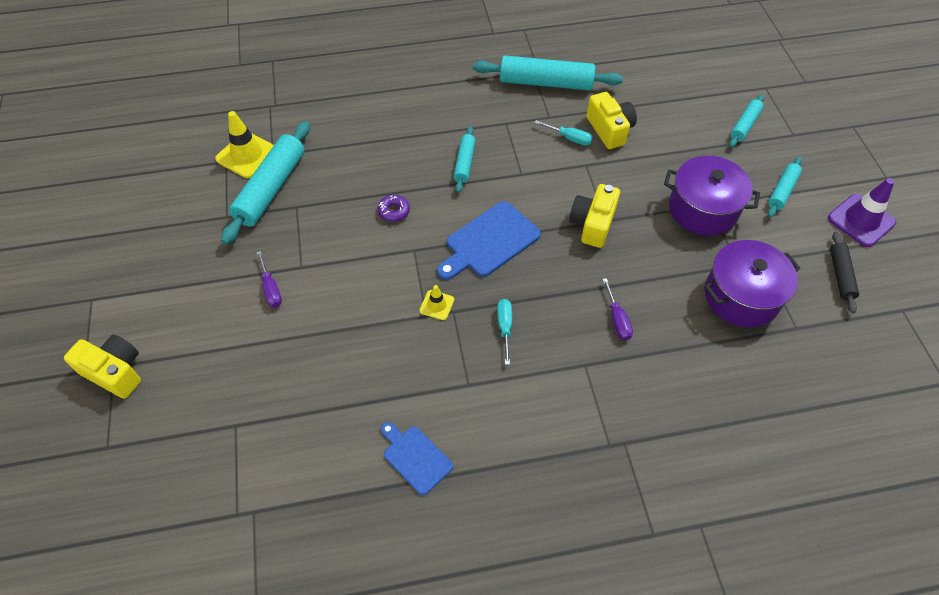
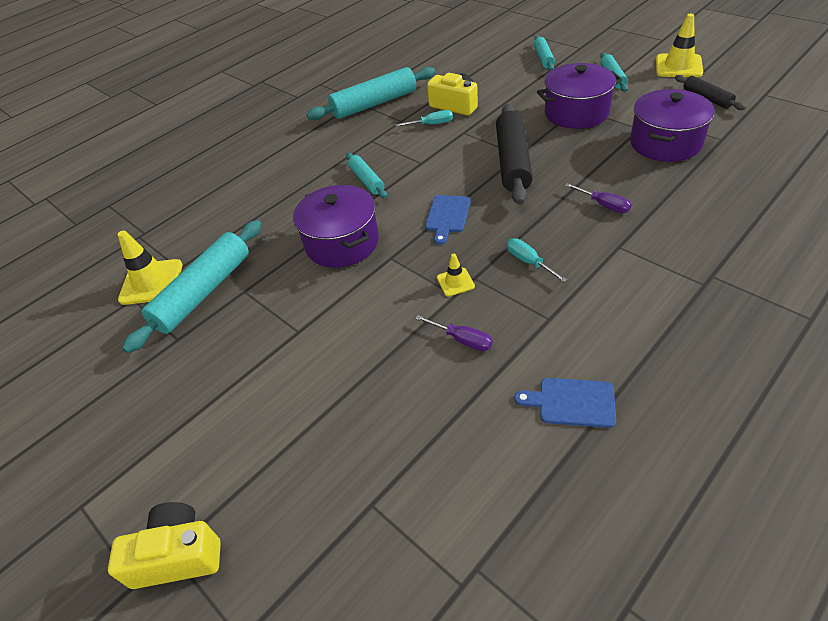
camera: 30 degrees left, 10 degrees down
turquoise rolling pin [221,121,310,244] -> turquoise rolling pin turned 45 degrees clockwise [122,220,262,353]
purple screwdriver [256,251,282,307] -> purple screwdriver moved to [415,315,493,351]
purple donut [377,195,410,222] -> purple pot [293,185,379,268]
blue cutting board [437,201,541,280] -> blue cutting board [425,195,471,245], size x0.63
yellow camera [569,184,620,248] -> black rolling pin [496,104,533,205]
purple traffic cone [828,178,896,247] -> yellow traffic cone [656,14,703,77]

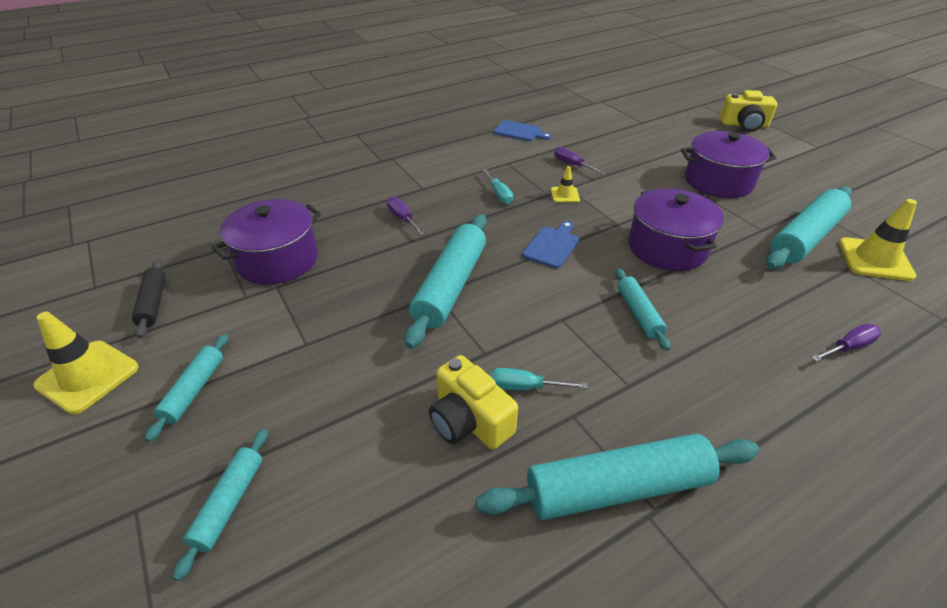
camera: 170 degrees left, 5 degrees down
black rolling pin [496,104,533,205] -> turquoise rolling pin [404,214,487,349]
purple pot [537,63,622,129] -> purple pot moved to [681,131,776,198]
none -> purple screwdriver [811,324,881,362]

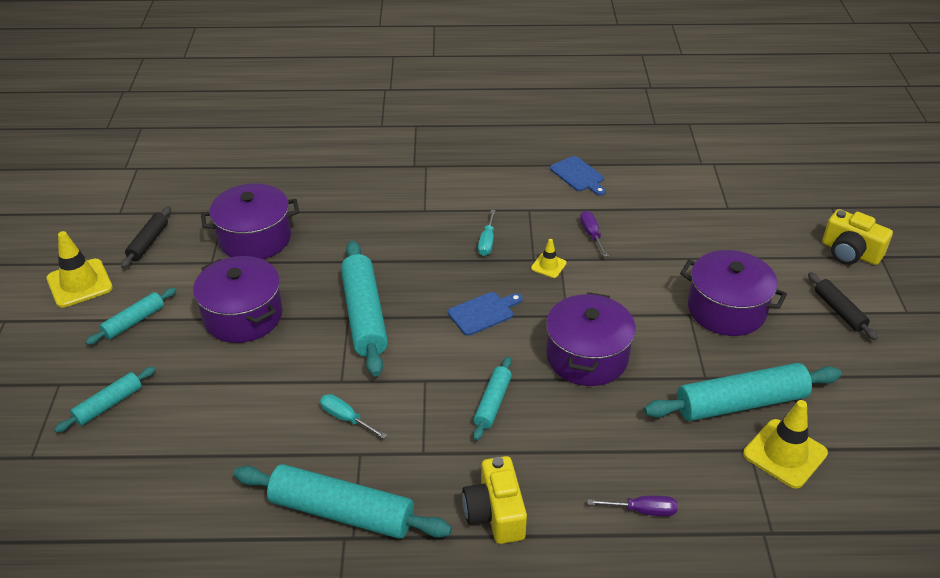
camera: 30 degrees right, 0 degrees up
purple screwdriver [387,197,425,234] -> none
turquoise rolling pin [404,214,487,349] -> turquoise rolling pin turned 60 degrees counterclockwise [341,241,388,376]
yellow camera [429,355,518,450] -> yellow camera moved to [462,456,527,544]
none -> purple pot [193,256,283,343]
none -> black rolling pin [808,272,878,340]

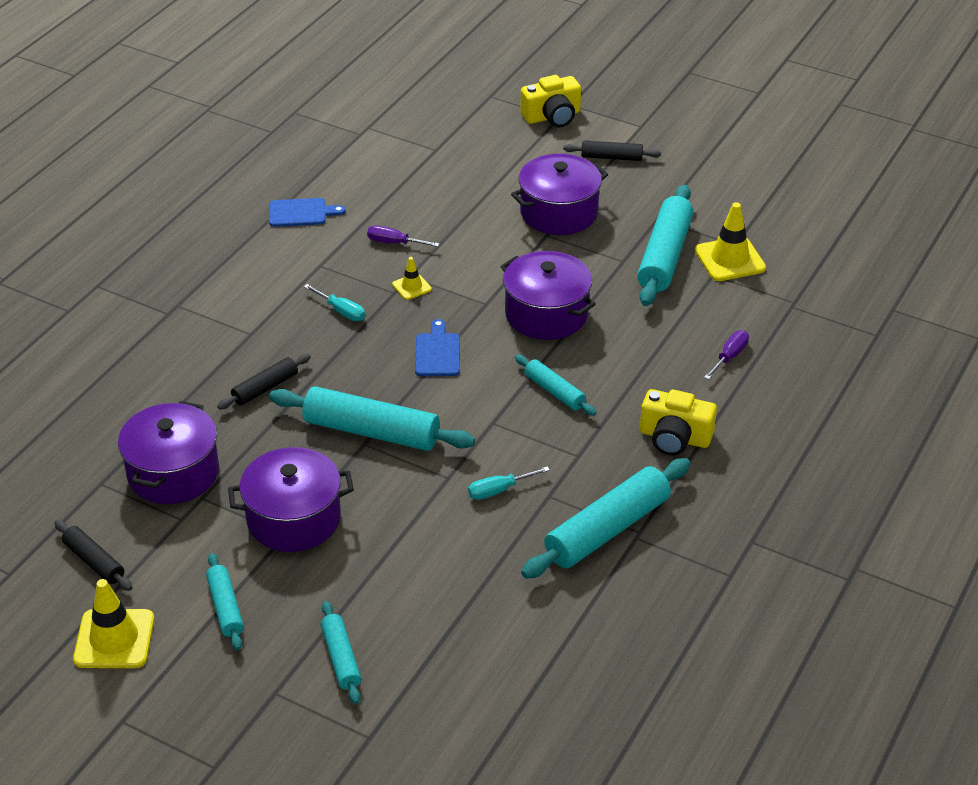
camera: 60 degrees left, 0 degrees up
none -> black rolling pin [217,354,311,409]

